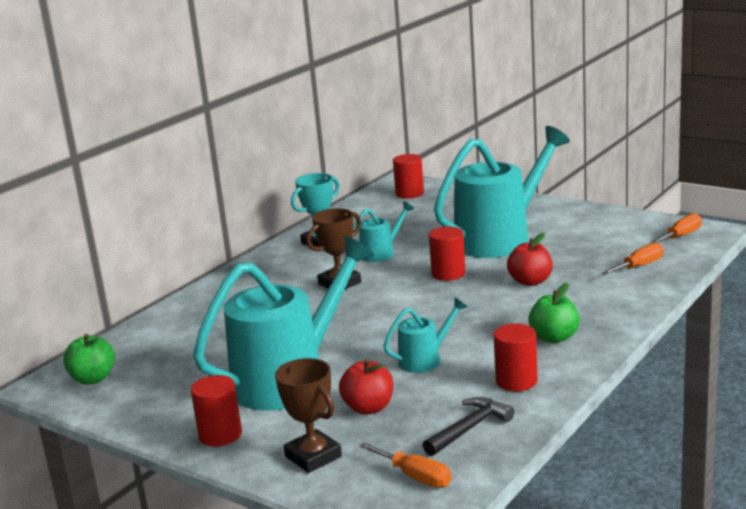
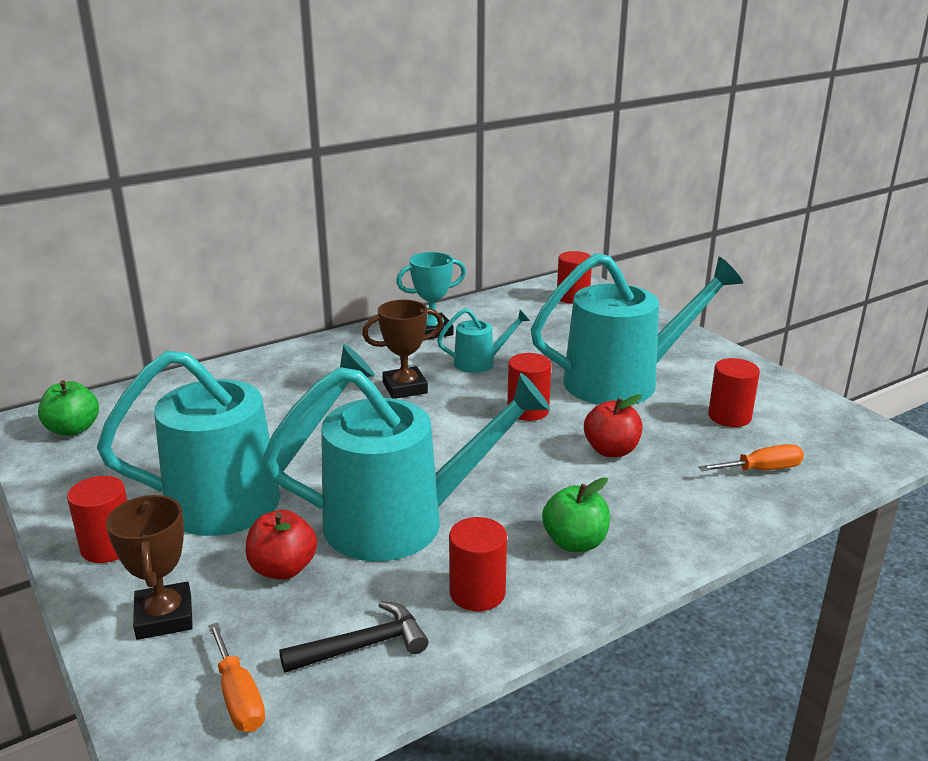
camera: 20 degrees right, 5 degrees up
turquoise watering can [383,298,467,373] -> turquoise watering can [263,367,550,562], size x2.20
orange screwdriver [650,213,702,244] -> none
none -> red cylinder [708,358,760,427]

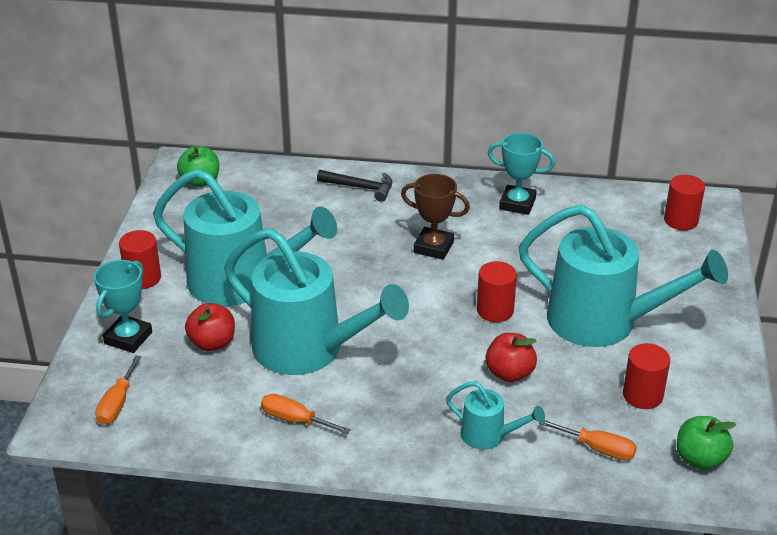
camera: 40 degrees right, 10 degrees up
brown trophy [106,495,193,640] -> turquoise trophy [94,260,152,353]
black hammer [279,601,428,673] -> black hammer moved to [317,170,392,202]
turquoise watering can [437,308,530,373] -> turquoise watering can moved to [446,381,545,450]
red cylinder [449,517,507,611] -> orange screwdriver [261,394,351,434]
green apple [542,477,610,552] -> green apple moved to [677,416,736,470]

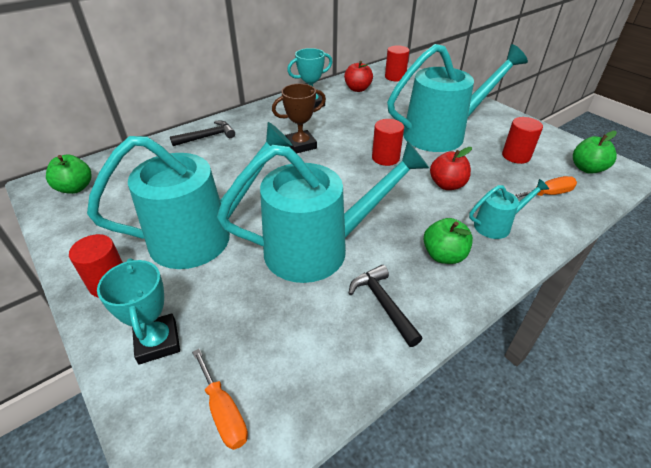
camera: 45 degrees left, 5 degrees up
red apple [185,303,235,351] -> red apple moved to [344,61,373,92]
orange screwdriver [261,394,351,434] -> black hammer [348,265,423,347]
none -> green apple [423,218,473,264]

